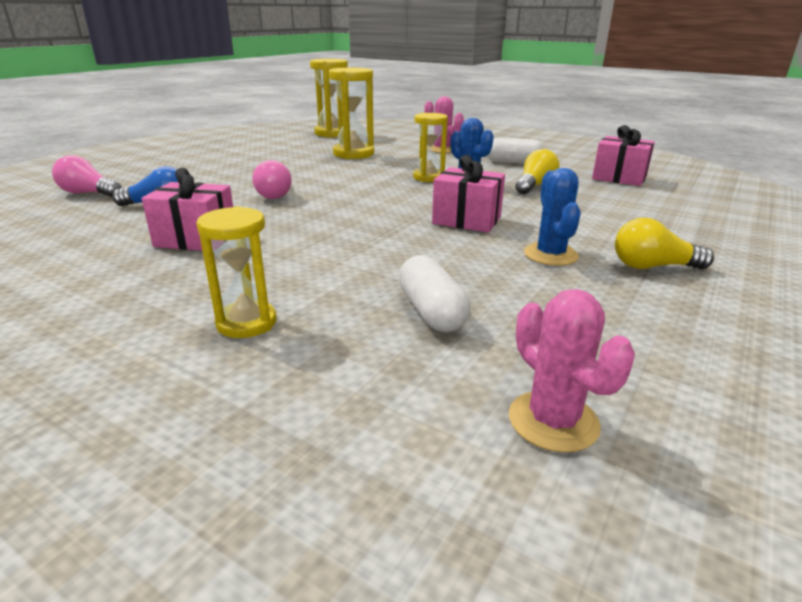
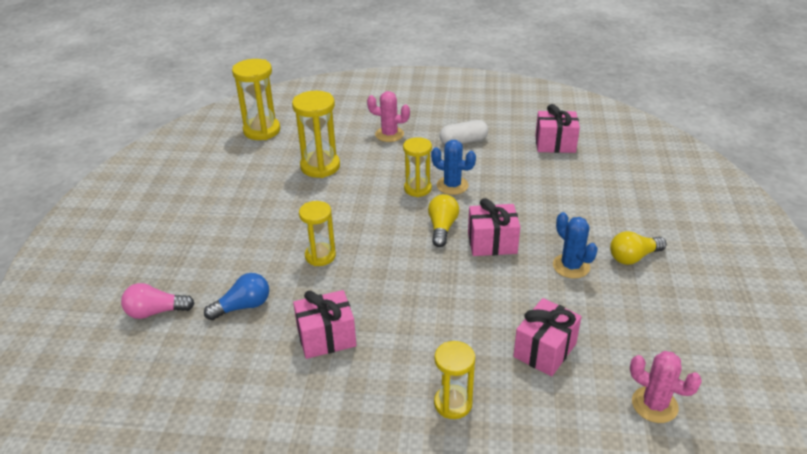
camera: 25 degrees left, 10 degrees up
pink light bulb [252,160,292,199] -> yellow hourglass [299,201,336,266]
white capsule [399,255,471,332] -> pink gift [513,298,582,377]
yellow light bulb [515,149,560,194] -> yellow light bulb moved to [428,194,459,247]

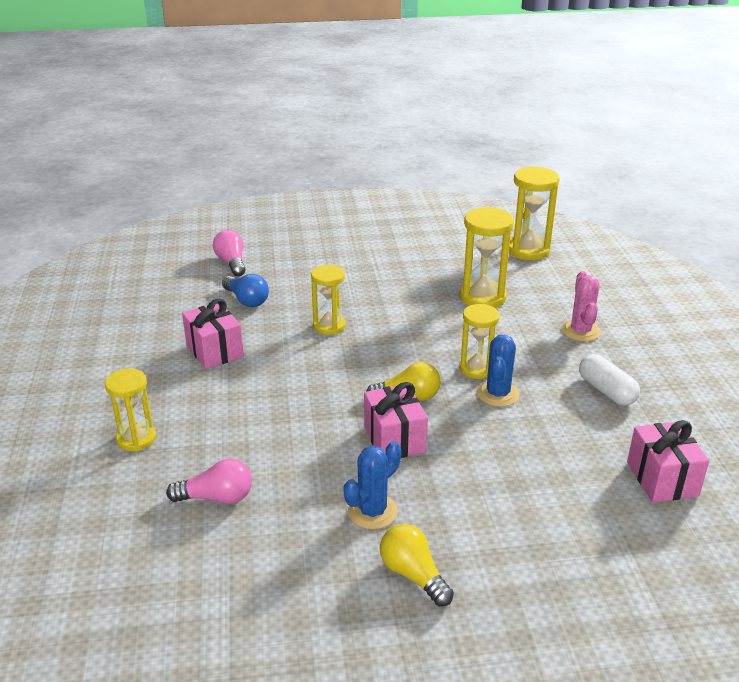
camera: 75 degrees right, 5 degrees down
pink gift [513,298,582,377] -> pink light bulb [166,459,252,504]
pink cactus [630,351,702,423] -> none

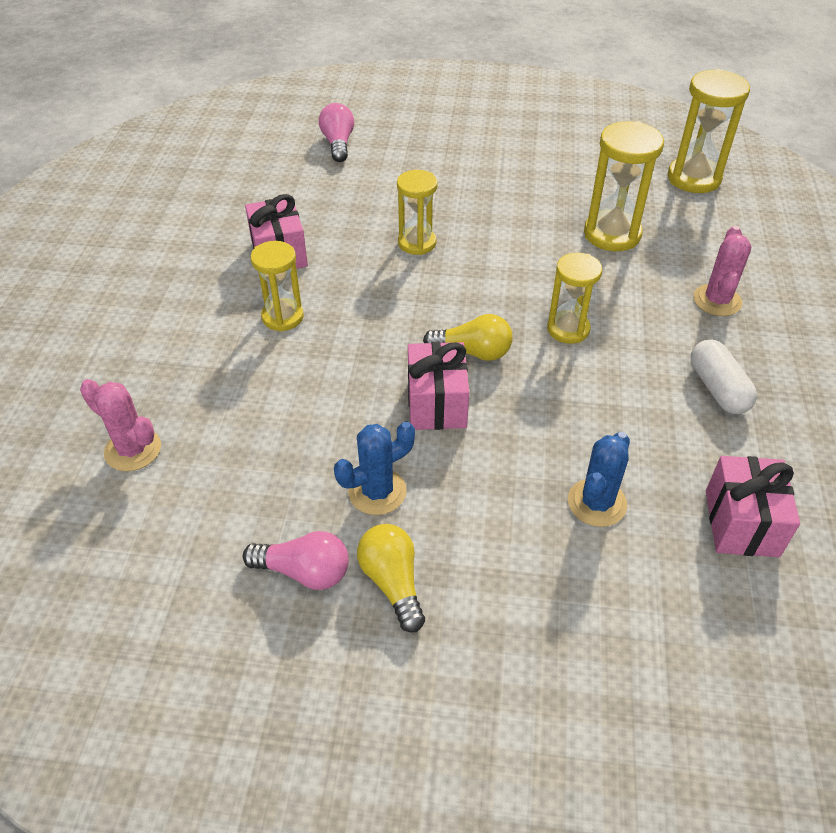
camera: 15 degrees right, 15 degrees up
yellow hourglass [105,369,156,452] -> yellow hourglass moved to [251,241,304,332]
pink light bulb [166,459,252,504] -> pink light bulb moved to [243,531,349,590]
blue light bulb [222,274,269,307] -> none
blue cactus [477,334,520,407] -> blue cactus moved to [568,432,630,527]
none -> pink cactus [80,379,161,471]

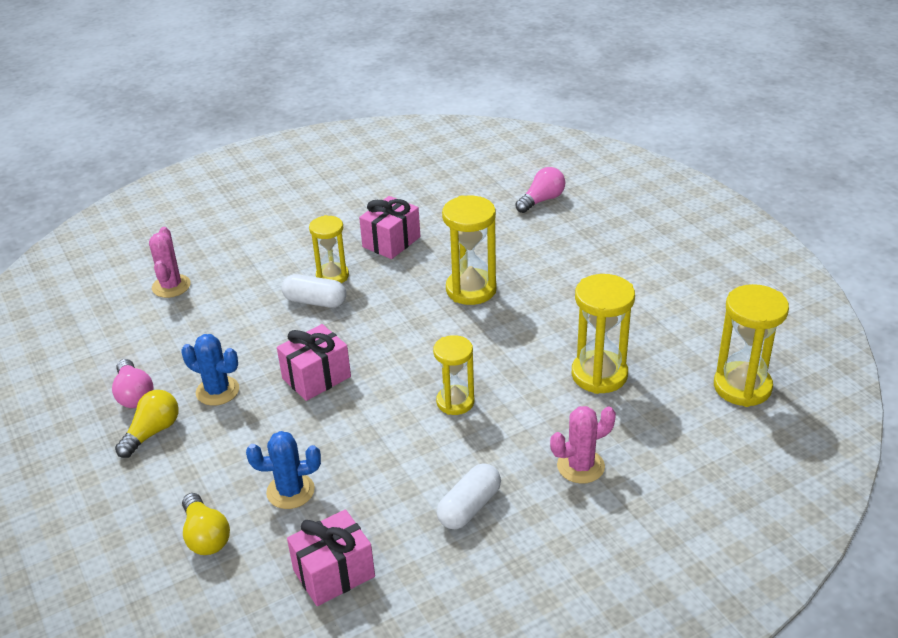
camera: 55 degrees right, 10 degrees down
yellow hourglass [397,170,438,255] -> yellow hourglass [442,196,497,305], size x1.50
yellow light bulb [423,314,513,361] -> yellow light bulb moved to [182,493,230,555]
none -> white capsule [282,274,347,308]

